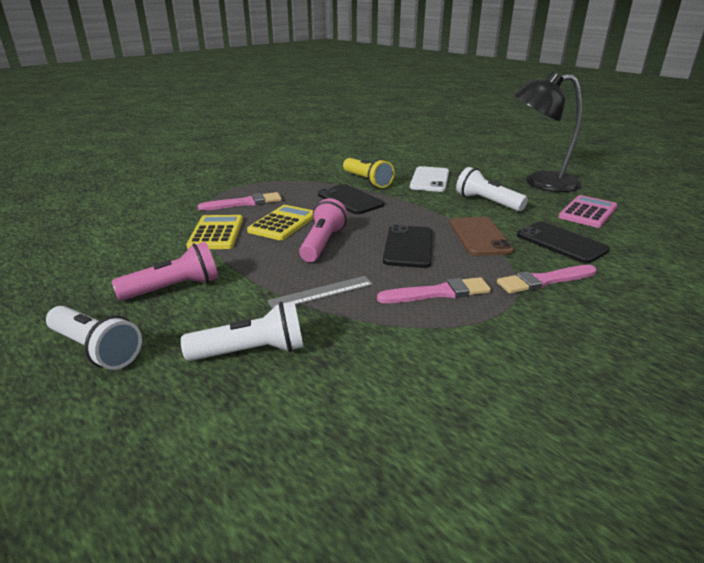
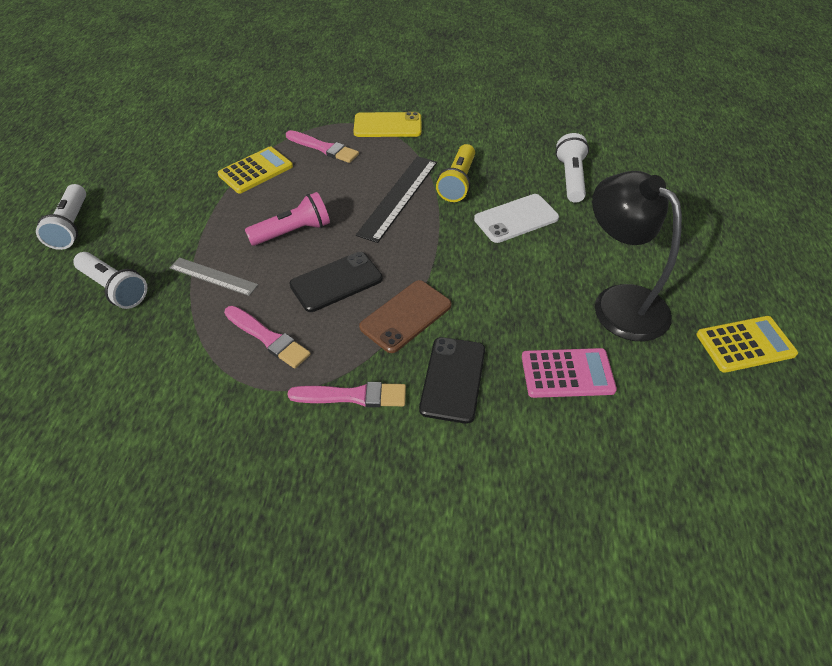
camera: 50 degrees right, 20 degrees up
pink flashlight [112,242,218,301] -> none
yellow calculator [247,205,313,240] -> yellow calculator moved to [696,316,798,373]
black phone [318,184,384,214] -> black ruler [356,156,437,243]
white flashlight [456,167,528,211] -> white flashlight moved to [555,133,589,203]
pink brush [497,265,597,293] -> pink brush turned 150 degrees clockwise [287,382,406,407]
none -> yellow phone [353,112,422,137]

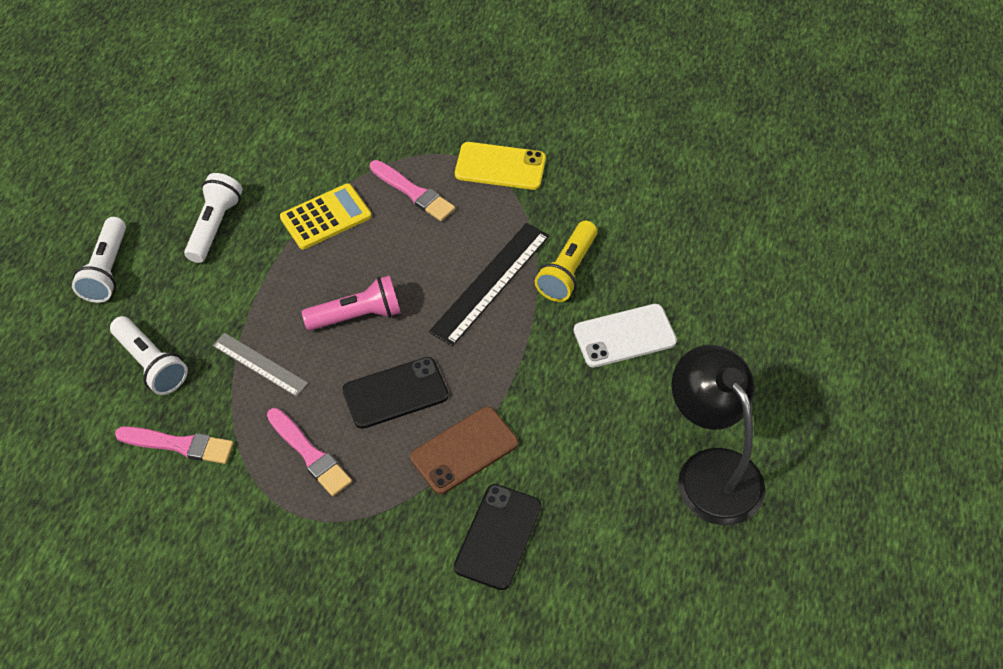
camera: 10 degrees right, 5 degrees up
pink brush [287,382,406,407] -> pink brush moved to [115,426,234,464]
pink calculator [522,348,617,398] -> none
white flashlight [555,133,589,203] -> white flashlight moved to [184,173,243,263]
yellow calculator [696,316,798,373] -> none

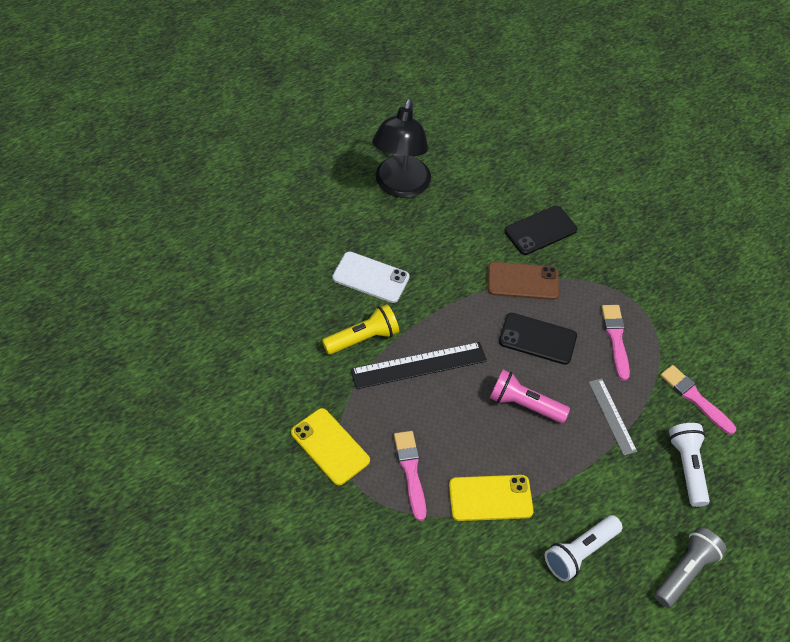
camera: 145 degrees left, 0 degrees up
white flashlight [72,217,126,303] -> grey flashlight [654,527,727,608]
yellow calculator [280,183,372,250] -> yellow phone [449,475,533,521]

